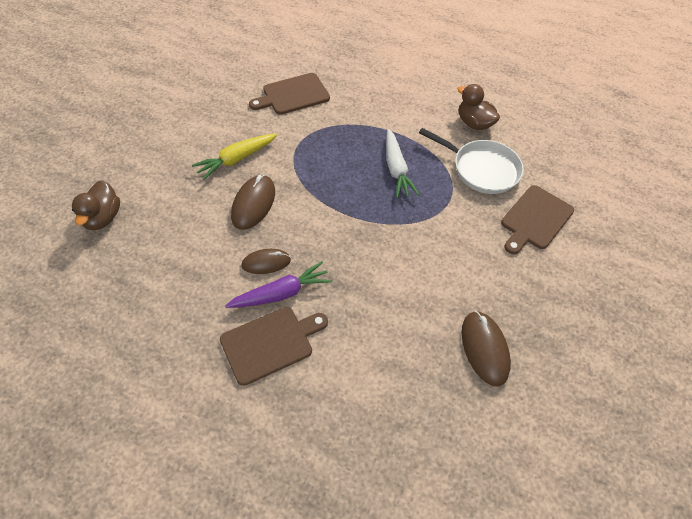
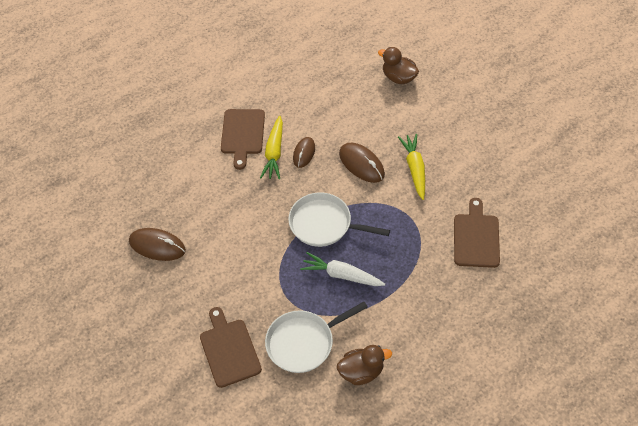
camera: 125 degrees right, 0 degrees up
purple carrot [225,261,332,308] -> yellow carrot [260,115,283,179]
none -> white pan [288,192,390,247]

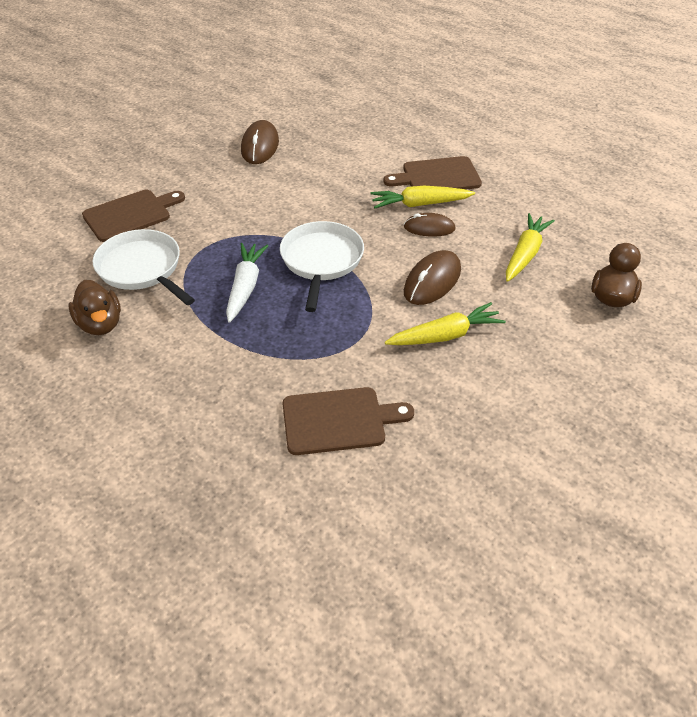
camera: 75 degrees right, 10 degrees down
none -> yellow carrot [506,213,555,282]

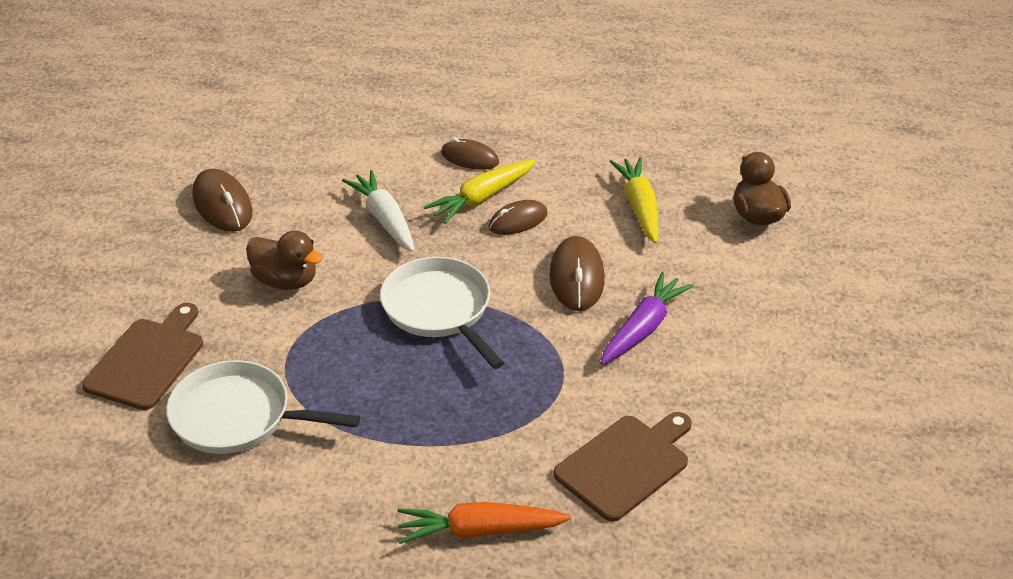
camera: 35 degrees left, 5 degrees down
brown duck [69,280,121,335] -> brown duck moved to [246,230,323,290]
white carrot [226,243,268,323] -> white carrot moved to [342,170,415,252]
brown cutting board [383,156,482,189] -> brown mouse [441,138,499,170]
yellow carrot [385,302,506,345] -> purple carrot [601,272,694,365]
none -> orange carrot [397,502,572,544]

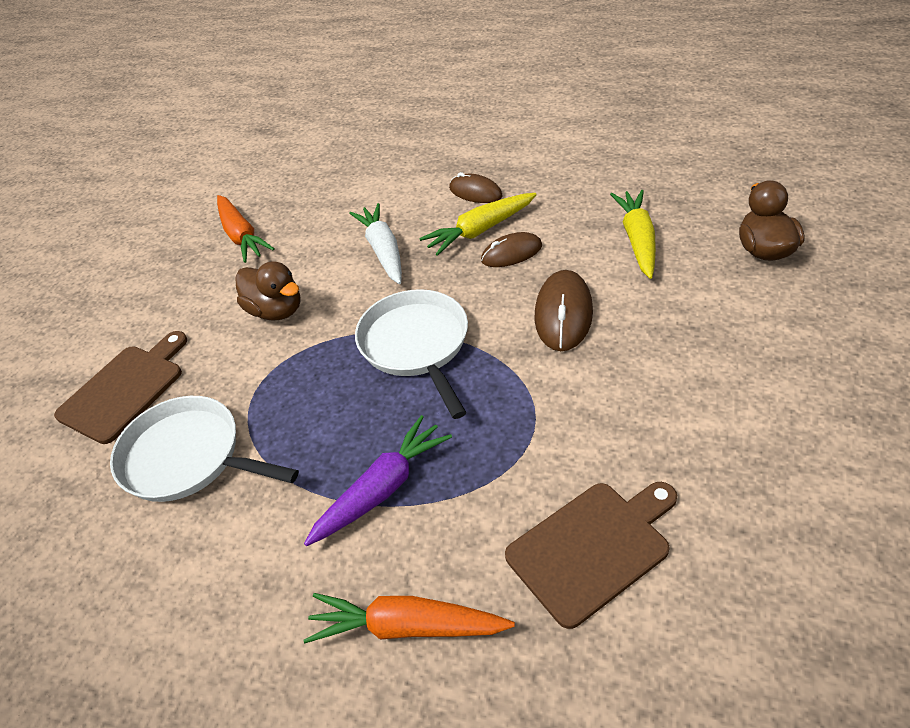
camera: 15 degrees right, 5 degrees up
brown mouse [193,169,252,232] -> orange carrot [217,195,275,263]
purple carrot [601,272,694,365] -> purple carrot moved to [304,415,452,546]

